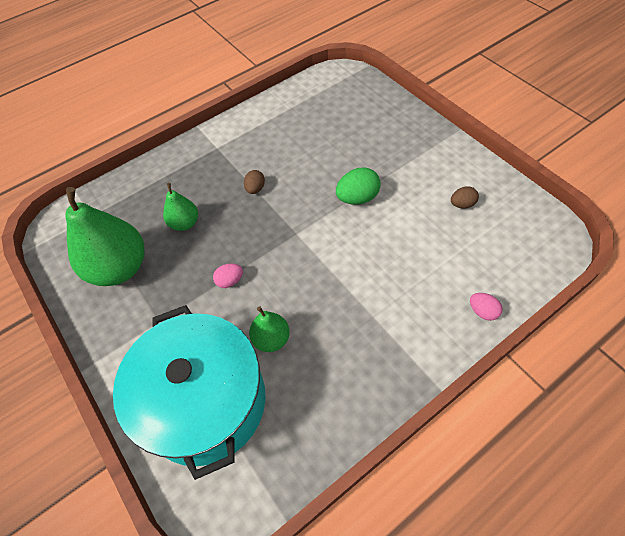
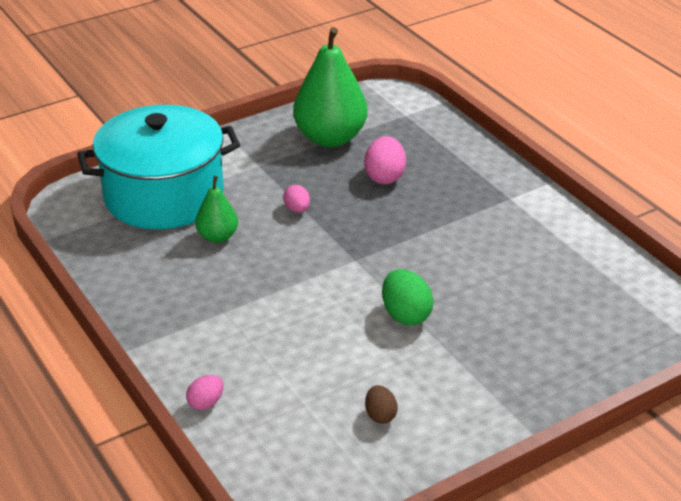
camera: 90 degrees right, 20 degrees down
green pear [163,183,198,231] -> pink egg [364,136,406,184]
brown egg [244,170,265,194] -> none

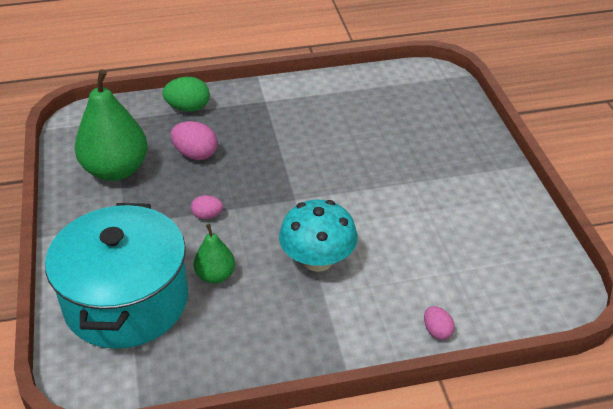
camera: 70 degrees left, 5 degrees up
brown egg [365,385,398,424] -> none
green egg [382,269,433,325] -> green egg moved to [162,77,210,112]
none -> turquoise mushroom [279,200,358,272]

